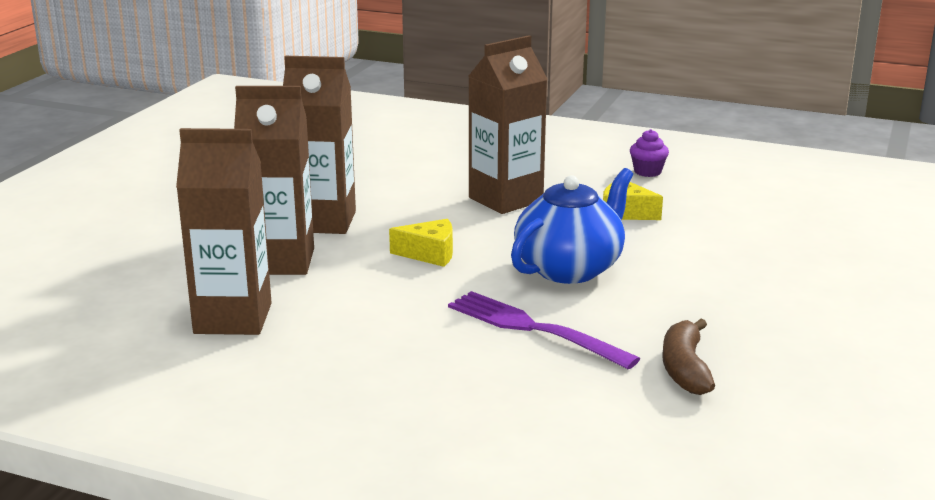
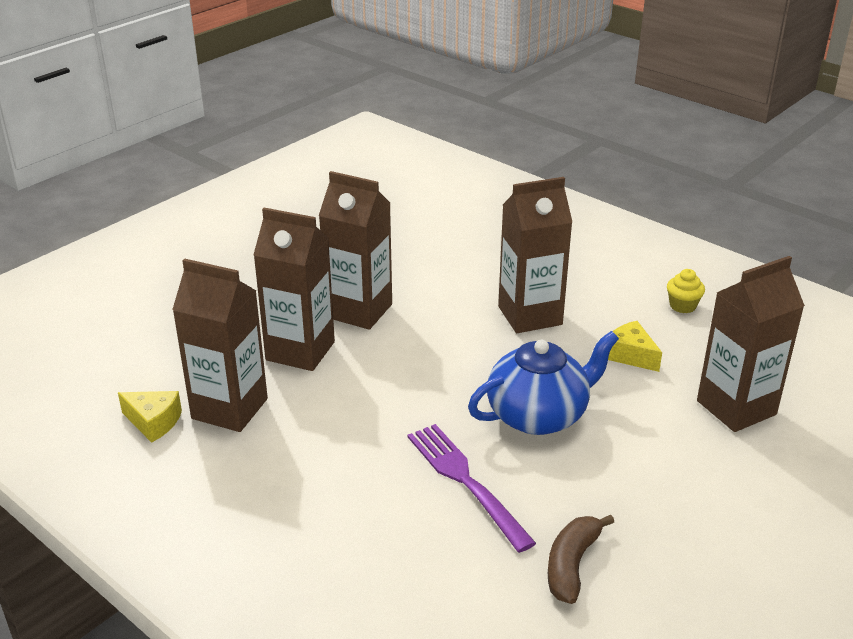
camera: 20 degrees right, 10 degrees up
yellow cheese [389,219,453,267] -> yellow cheese moved to [118,391,182,443]
purple cupcake [630,129,669,177] -> yellow cupcake [667,269,705,313]
none -> brown carton [697,256,805,432]

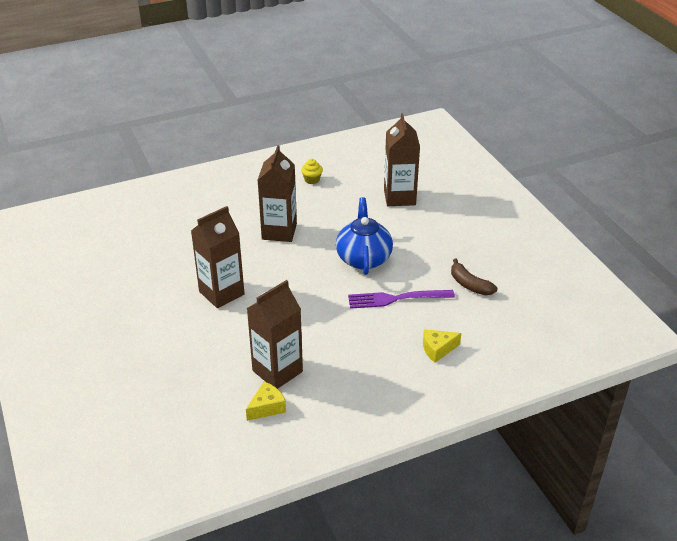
camera: 65 degrees left, 5 degrees up
brown carton [253,208,335,371] -> none
yellow cheese [608,321,662,372] -> yellow cheese moved to [423,329,461,363]

